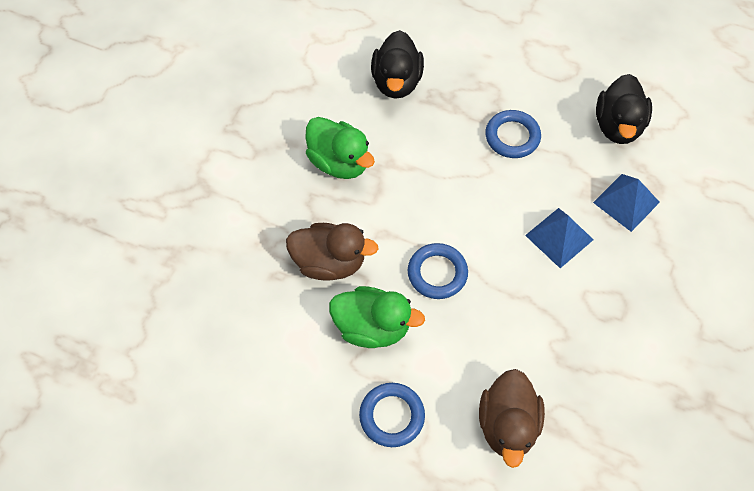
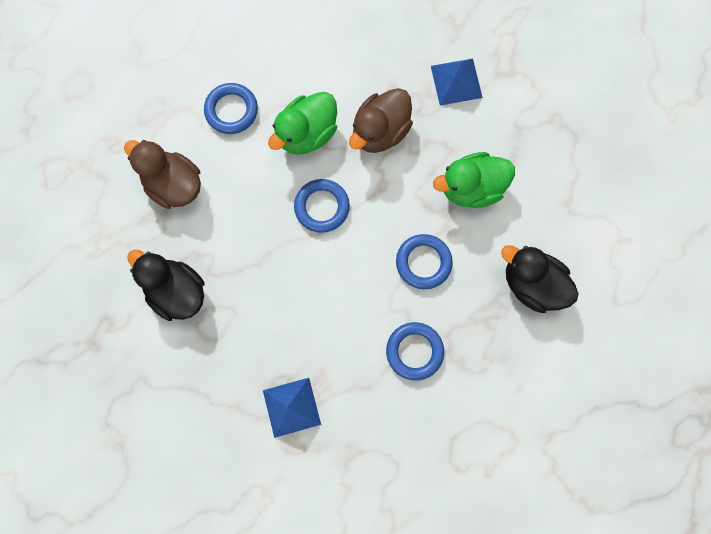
camera: 120 degrees right, 15 degrees up
blue pyramid [525,208,594,268] -> blue pyramid moved to [431,59,483,105]
black duck [596,74,652,144] -> black duck moved to [127,250,205,321]
none -> blue ring [396,234,453,289]

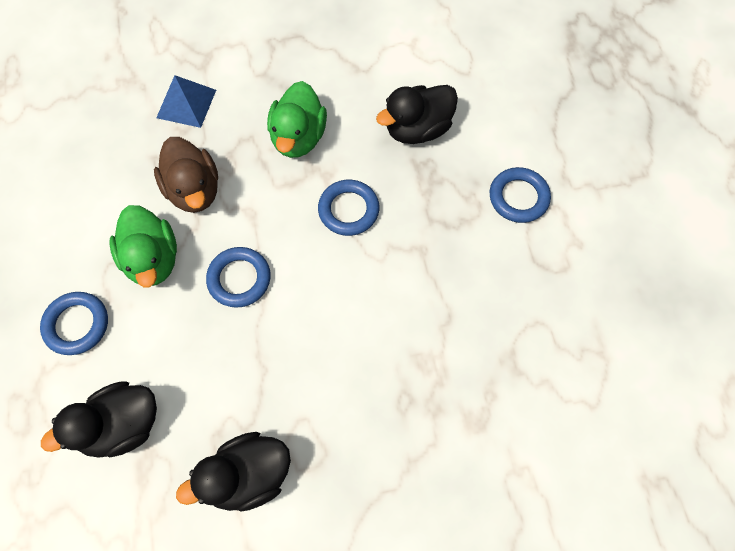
camera: 65 degrees left, 10 degrees down
brown duck [124,140,201,209] -> black duck [41,381,157,458]
blue pyramid [263,378,321,438] -> none
blue ring [386,322,444,381] -> blue ring moved to [490,167,551,223]

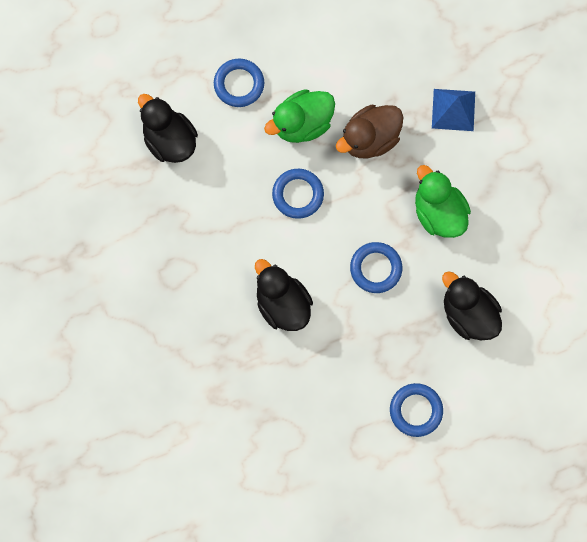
camera: 80 degrees right, 10 degrees up
black duck [176,432,291,512] -> black duck moved to [255,259,313,331]
green duck [267,81,327,158] -> green duck turned 60 degrees clockwise [415,165,471,238]

